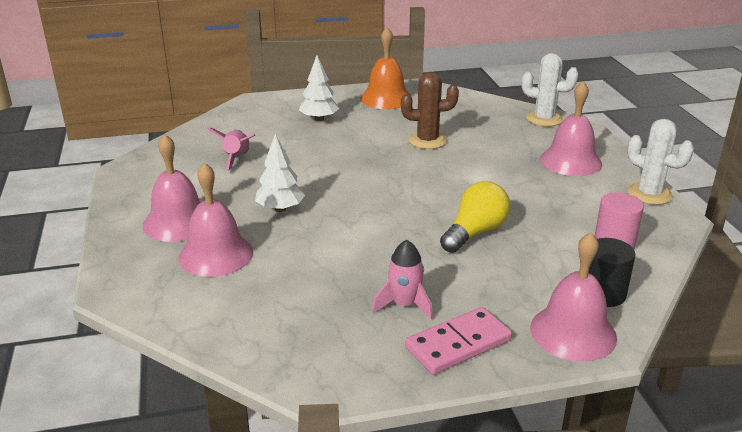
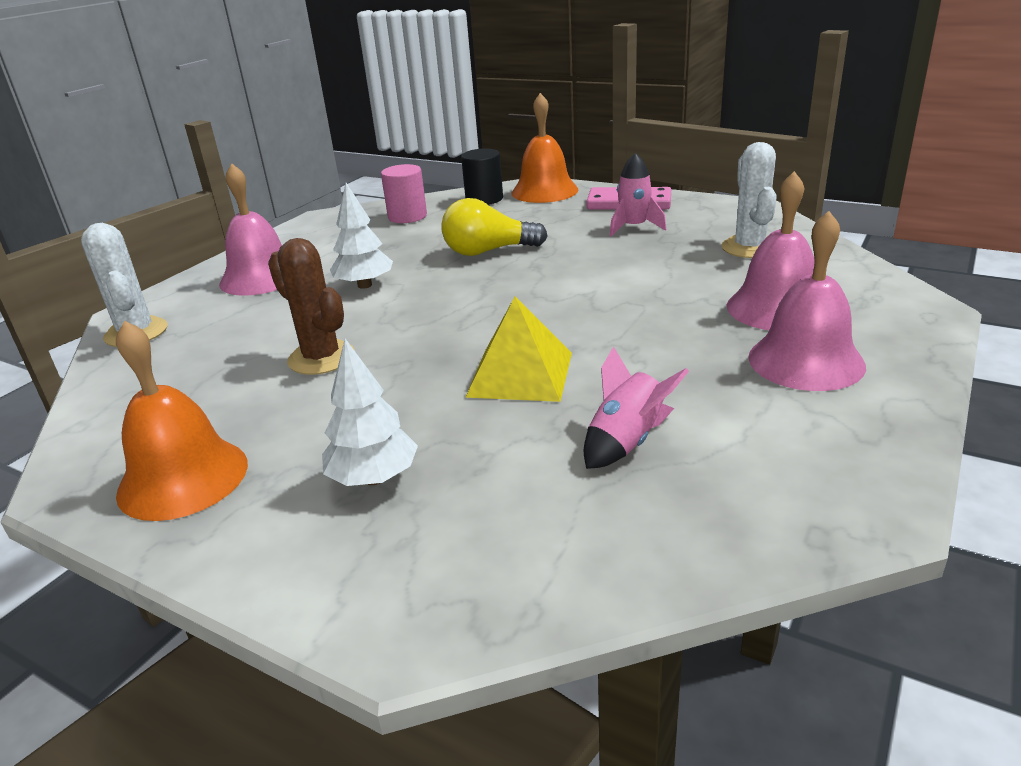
camera: 135 degrees left, 0 degrees up
white tree [255,134,305,212] -> white tree moved to [330,183,393,289]
pink bell [530,232,617,362] -> orange bell [512,93,579,203]
white cactus [627,119,694,205] -> white cactus moved to [721,142,777,258]
none -> yellow pyramid [465,297,572,402]

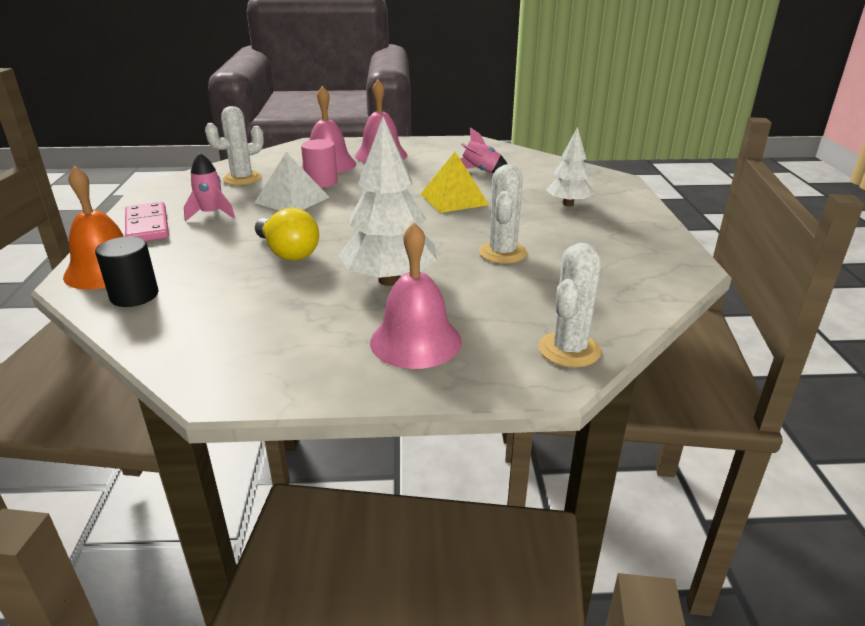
camera: 125 degrees left, 0 degrees up
orange bell [116,320,248,521] -> none
brown cactus [268,238,355,375] -> white cactus [479,164,527,264]
white tree [330,183,393,289] -> white tree [338,117,437,286], size x1.67
pink cylinder [381,164,427,223] -> pink cylinder moved to [301,139,338,188]
none -> white pyramid [254,152,329,211]

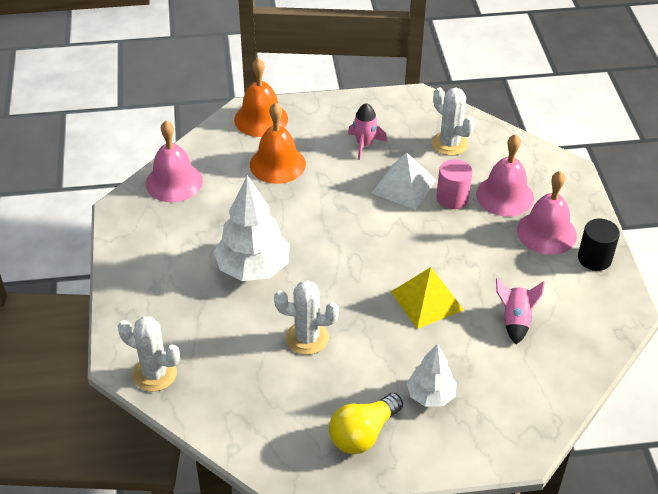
camera: 85 degrees right, 15 degrees up
black cylinder [95,236,159,307] -> black cylinder moved to [578,218,620,271]
pink domino [125,202,169,241] -> none
yellow light bulb [255,208,319,261] -> yellow light bulb moved to [329,393,403,454]
pink bell [370,222,462,369] -> pink bell moved to [146,121,203,202]
none -> orange bell [250,103,306,184]

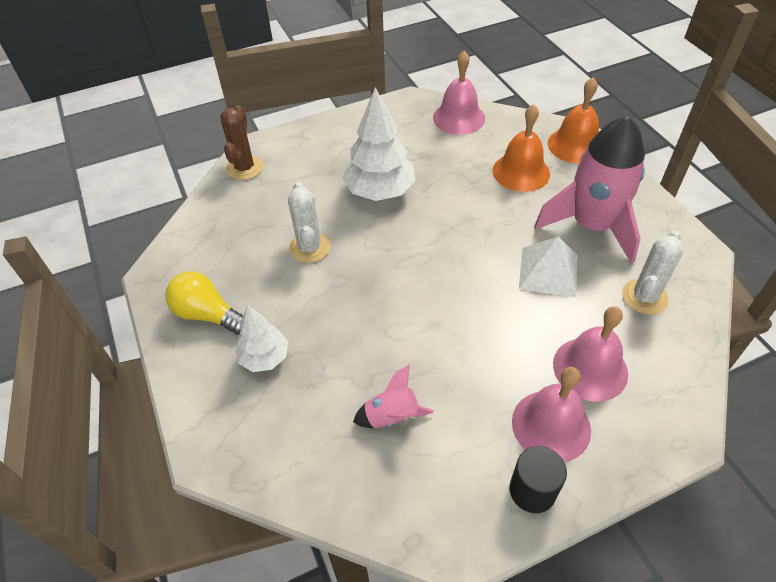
camera: 75 degrees right, 5 degrees up
white cactus [118,316,180,391] -> brown cactus [220,105,263,180]
pink rocket [348,103,387,160] -> pink rocket [534,116,645,264], size x2.21
yellow pyramid [391,267,464,329] -> none
pink cylinder [436,159,472,209] -> none

